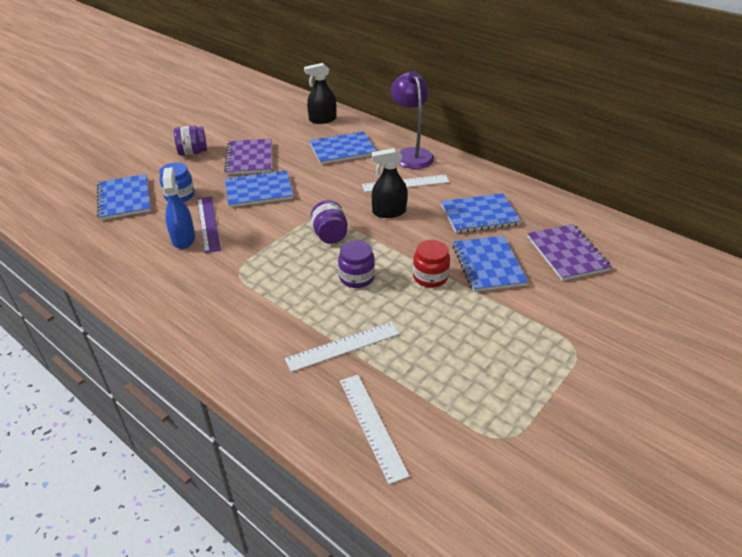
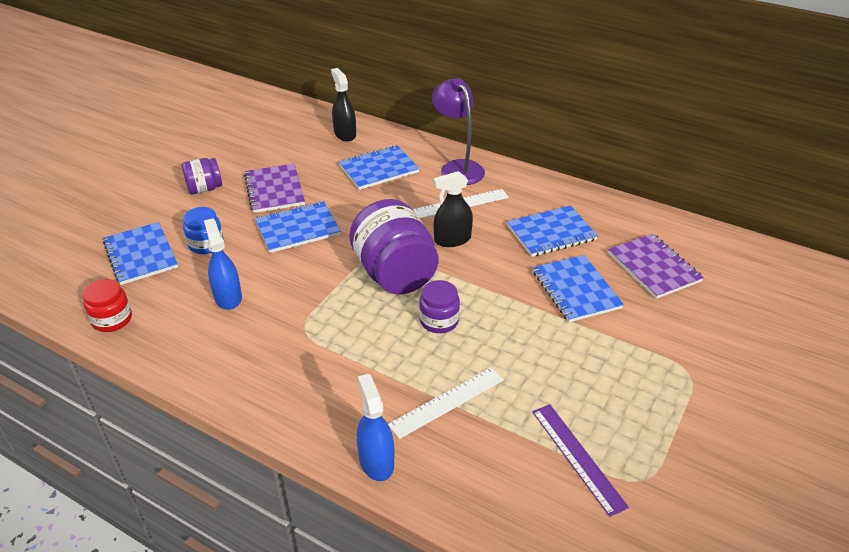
camera: 10 degrees left, 0 degrees up
purple ruler [197,196,221,253] -> purple ruler moved to [532,404,629,517]
black spray bottle [304,63,336,124] -> black spray bottle turned 90 degrees clockwise [331,68,356,141]
purple jar [311,200,347,244] -> purple jar [349,199,439,294], size x1.92
white ruler [340,375,410,484] -> none
red jar [413,240,450,288] -> red jar moved to [83,279,132,332]
none -> blue spray bottle [357,374,394,481]

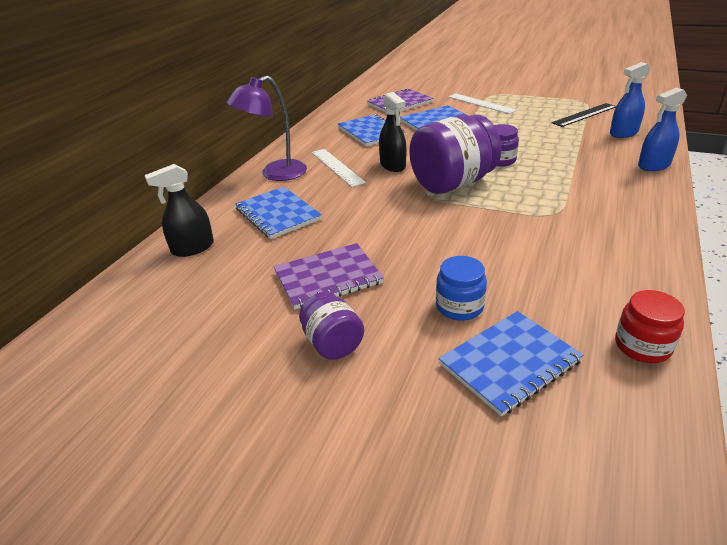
camera: 95 degrees left, 5 degrees down
blue spray bottle [204,219,242,310] -> blue spray bottle moved to [610,62,650,138]
blue notebook [255,201,341,253] -> none
white ruler [388,367,504,439] -> white ruler moved to [448,93,517,114]
purple ruler [532,404,629,517] -> black ruler [551,103,616,127]

